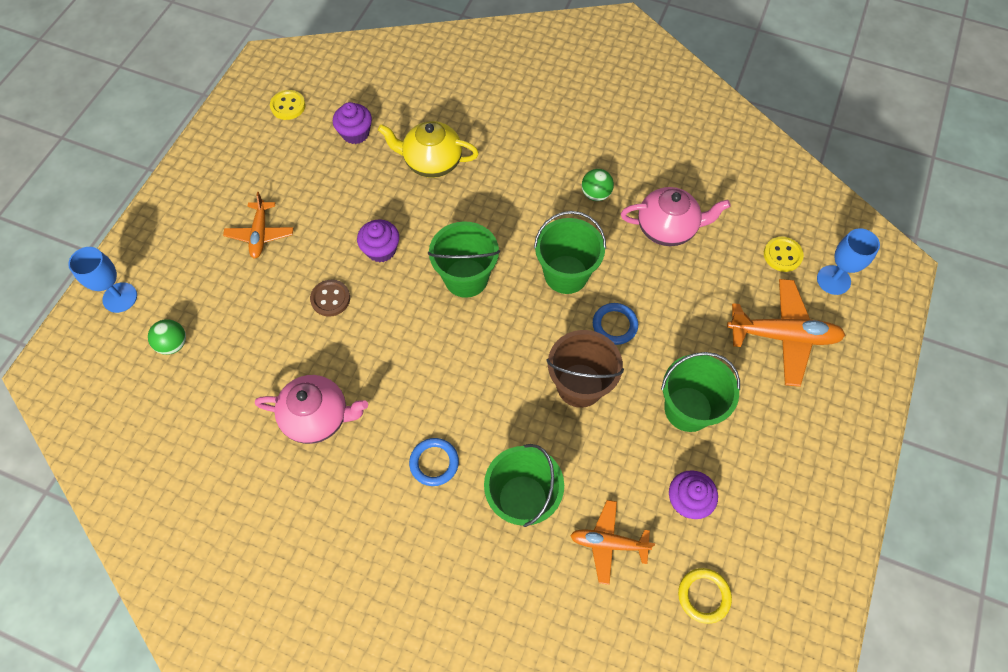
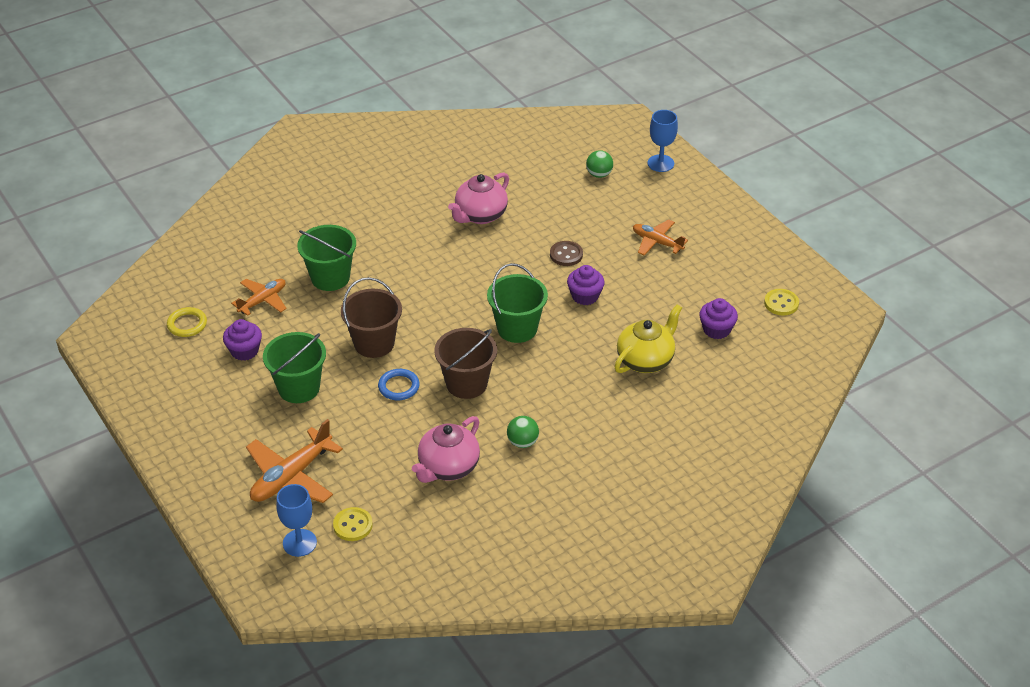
camera: 125 degrees right, 20 degrees down
blue ring [409,438,459,486] -> none
green bucket [534,211,606,294] -> brown bucket [434,328,497,399]

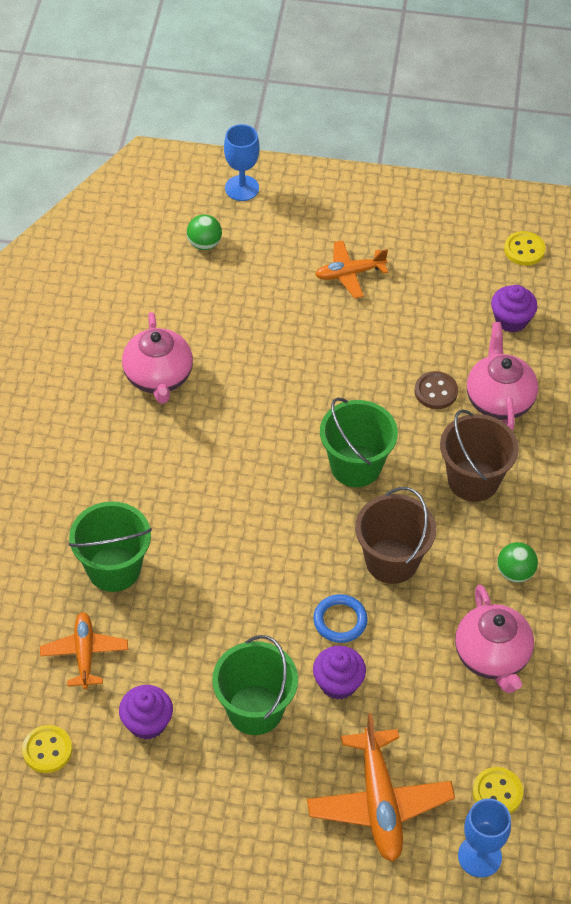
camera: 50 degrees left, 10 degrees up
yellow ring [167,307,207,337] -> yellow button [22,725,72,773]
brown bucket [341,277,402,358] -> brown bucket moved to [440,409,519,502]
brown button [550,241,583,266] -> brown button moved to [415,371,458,409]
purple cupcake [567,265,605,305] -> purple cupcake moved to [313,646,366,700]
yellow teapot [614,304,682,373] -> pink teapot [467,322,538,431]

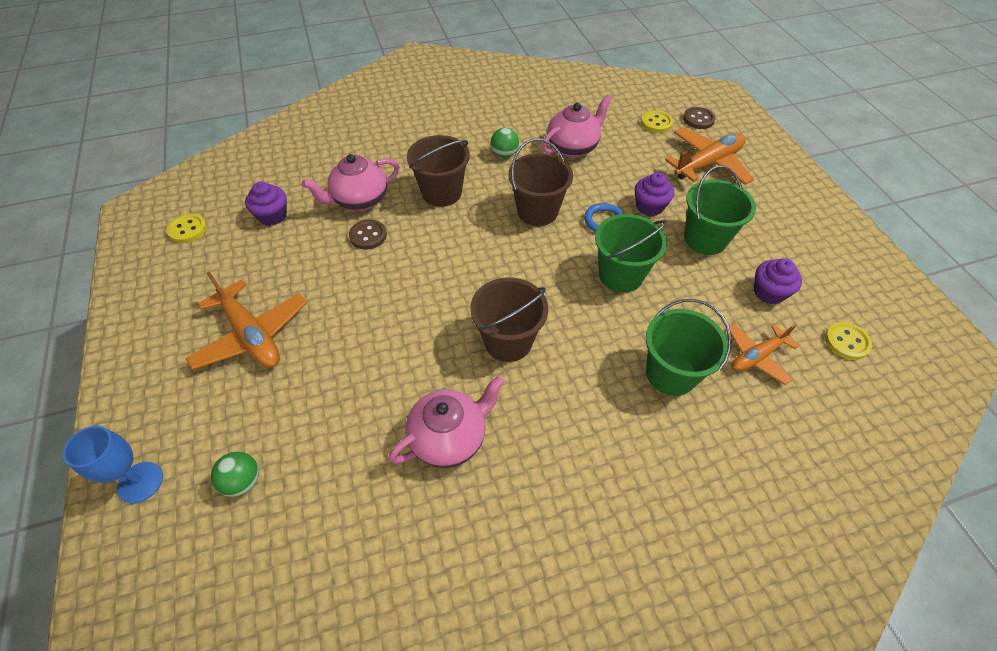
camera: 115 degrees left, 0 degrees up
orange plane [315,240,388,298] -> orange plane [185,272,307,370], size x1.59
green bucket [320,397,398,487] -> green bucket moved to [595,214,667,293]
blue goblet [458,798,511,878] -> brown button [683,107,716,129]
none -> brown bucket [470,277,548,362]

